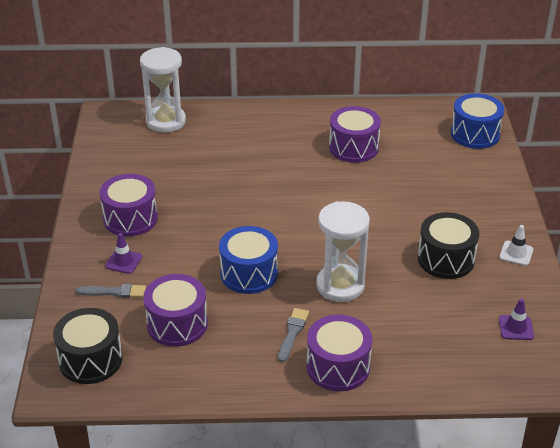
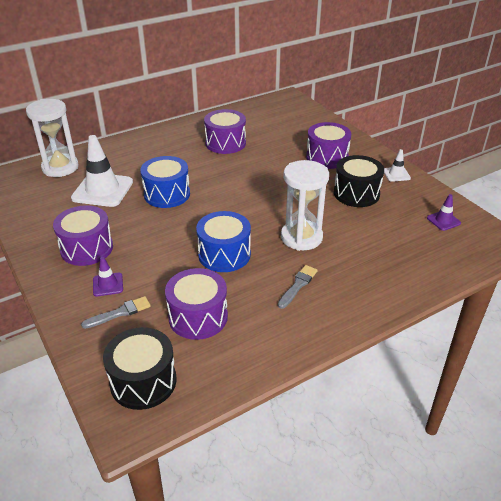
camera: 30 degrees left, 0 degrees up
grey brush [278,308,309,362] -> grey brush turned 45 degrees clockwise [278,265,318,309]
purple drum [307,315,372,391] -> purple drum moved to [306,122,351,169]
blue drum [451,93,504,149] -> blue drum moved to [140,156,190,208]
none -> white traffic cone [71,135,133,207]

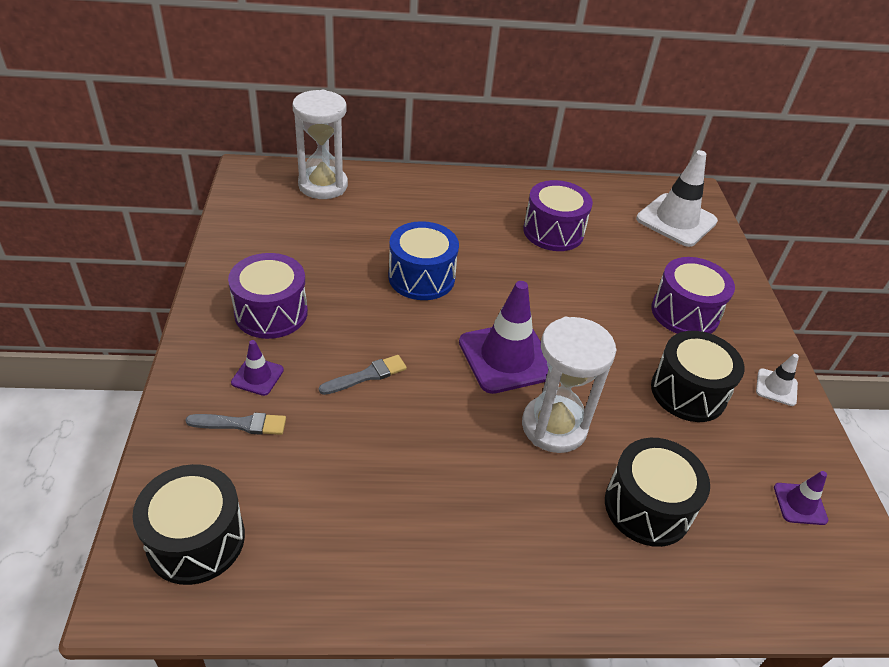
camera: 25 degrees right, 5 degrees up
white traffic cone [71,135,133,207] -> white traffic cone moved to [636,150,718,247]
purple drum [165,268,228,340] -> none
blue drum [196,211,251,272] -> none
grey brush [278,265,318,309] -> grey brush moved to [319,355,407,395]
none -> purple traffic cone [459,281,548,394]
none -> black drum [605,438,710,547]

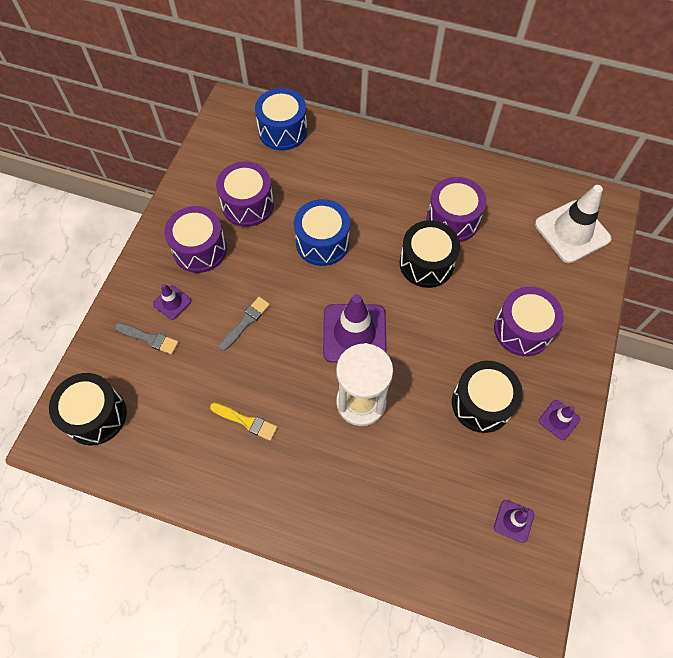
camera: 25 degrees right, 20 degrees up
white hourglass [292,90,348,199] -> blue drum [255,88,307,150]
grey brush [319,355,407,395] -> grey brush turned 45 degrees counterclockwise [219,297,270,351]
black drum [605,438,710,547] -> black drum moved to [400,220,460,288]
white traffic cone [756,354,799,406] -> purple traffic cone [539,400,580,440]
none -> yellow brush [210,403,278,441]
none -> purple drum [216,162,274,227]

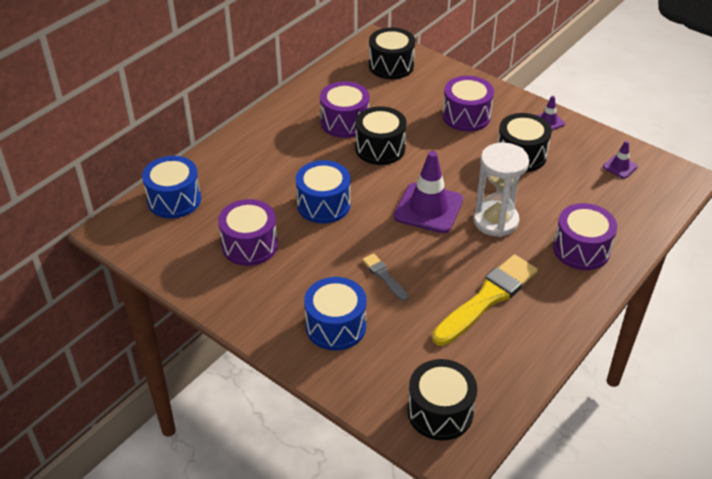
camera: 70 degrees left, 20 degrees down
grey brush [115,323,179,355] -> none
purple traffic cone [153,284,191,320] -> blue drum [304,277,367,351]
purple drum [164,206,227,273] -> purple drum moved to [553,203,617,270]
yellow brush [210,403,278,441] -> yellow brush [432,254,538,346], size x2.05
white traffic cone [535,185,611,263] -> black drum [369,27,415,79]

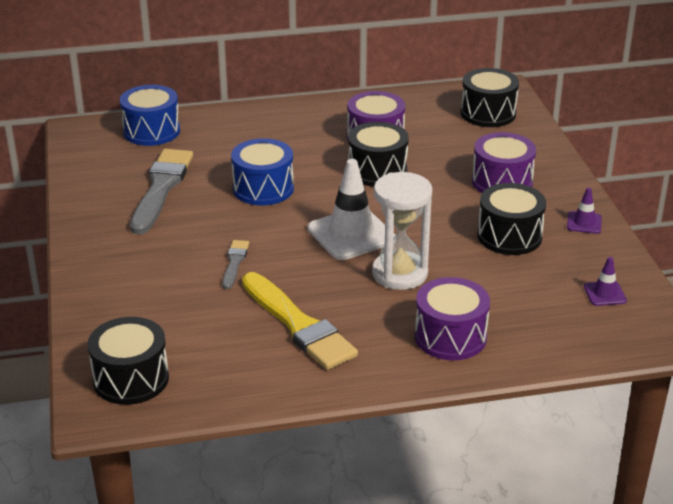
camera: 40 degrees right, 10 degrees down
purple drum [218,199,278,266] -> grey brush [130,149,193,234]
blue drum [304,277,367,351] -> none
purple traffic cone [394,151,463,233] -> white traffic cone [308,159,396,260]
yellow brush [432,254,538,346] -> yellow brush turned 60 degrees clockwise [242,272,358,370]

